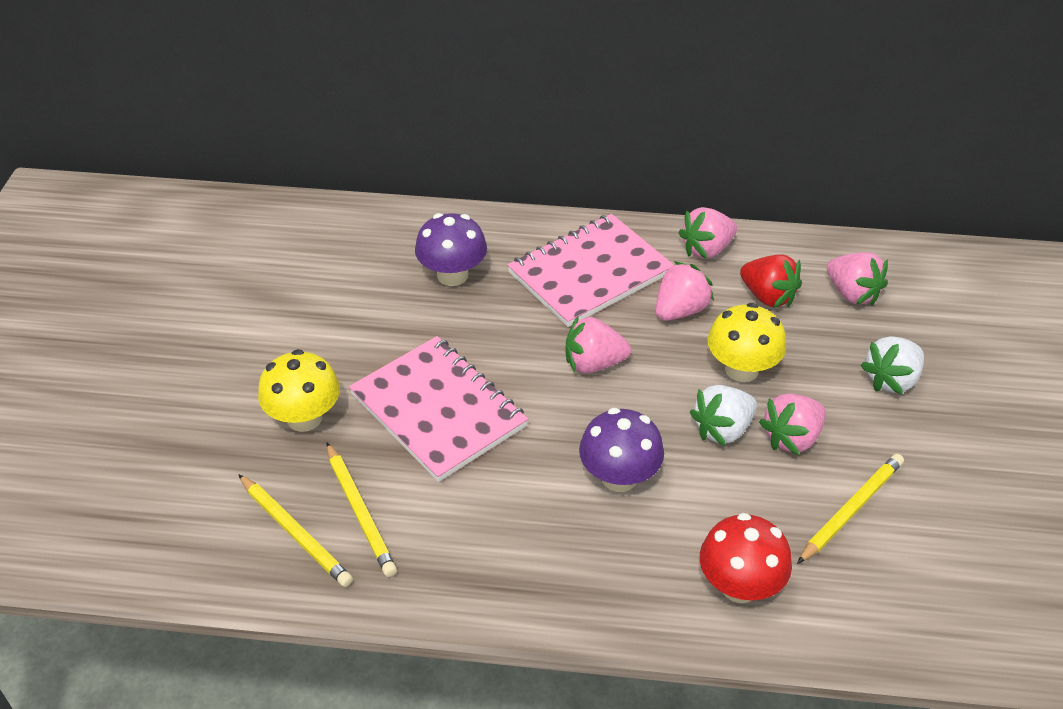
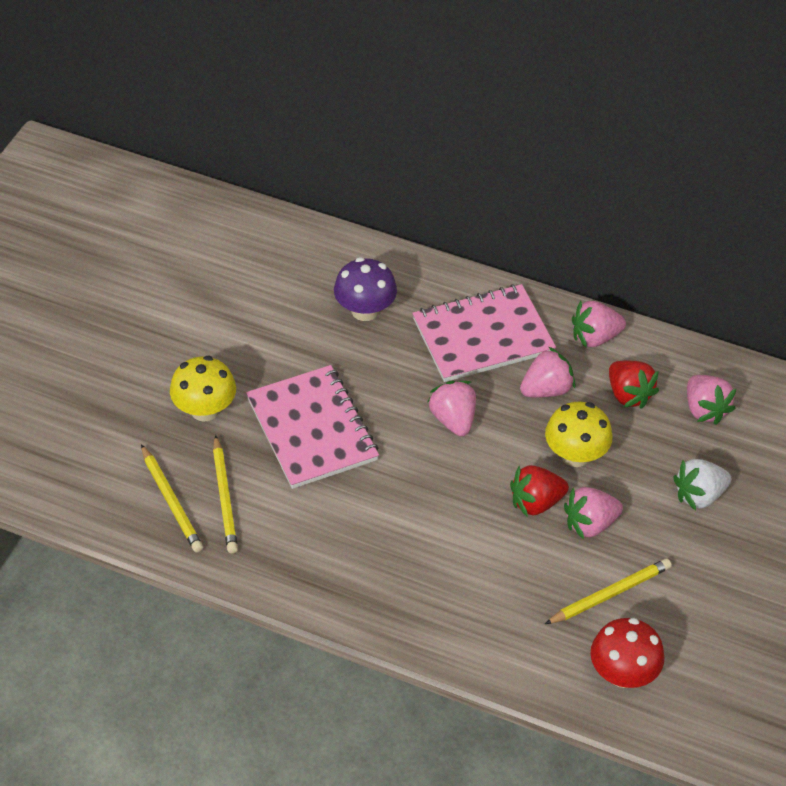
camera: 15 degrees right, 5 degrees up
pink strawberry [565,315,631,373] -> pink strawberry turned 60 degrees clockwise [428,380,476,436]
purple mushroom [579,408,664,492] -> none
white strawberry [690,385,757,446] -> red strawberry [510,465,569,517]
red mushroom [700,513,792,603] -> red mushroom moved to [590,618,664,688]

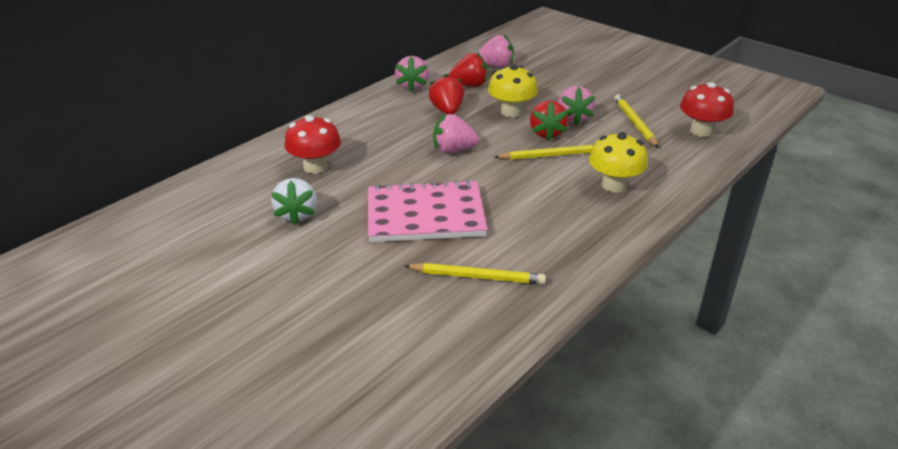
camera: 70 degrees left, 15 degrees down
yellow pencil [141,444,203,552] -> yellow pencil moved to [494,144,594,160]
yellow mushroom [170,356,236,422] -> yellow mushroom moved to [589,132,648,193]
purple mushroom [334,257,397,321] -> red mushroom [285,115,341,174]
pink notebook [412,284,556,382] -> none
pink strawberry [520,347,575,397] -> red strawberry [429,74,464,114]
white strawberry [673,459,732,510] -> white strawberry moved to [271,178,317,225]

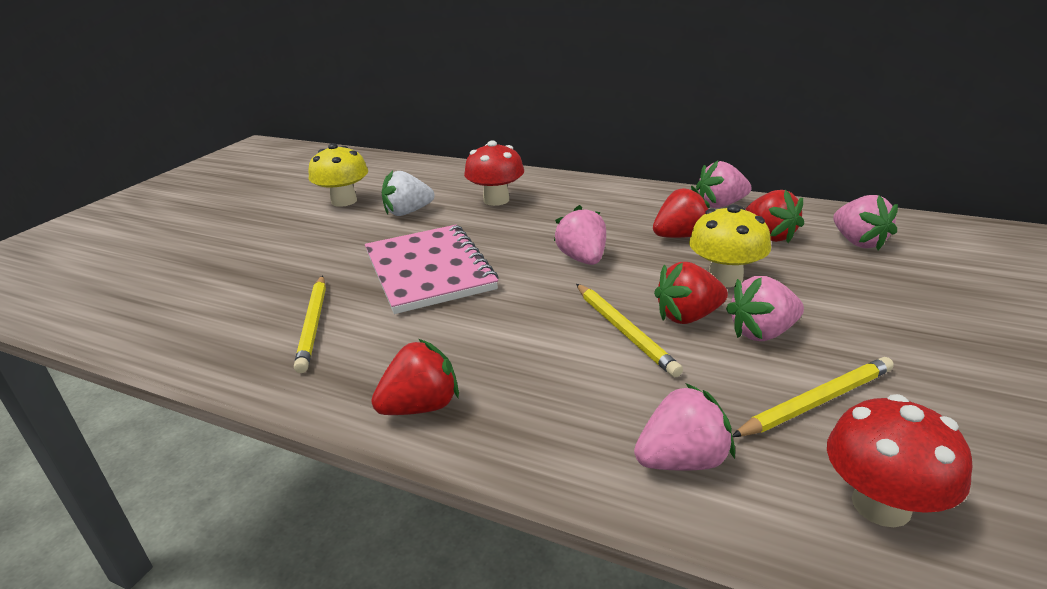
camera: 75 degrees right, 5 degrees down
yellow mushroom [589,132,648,193] -> yellow mushroom moved to [308,143,368,207]
none -> red strawberry [371,339,459,415]
none -> pink strawberry [634,383,735,471]

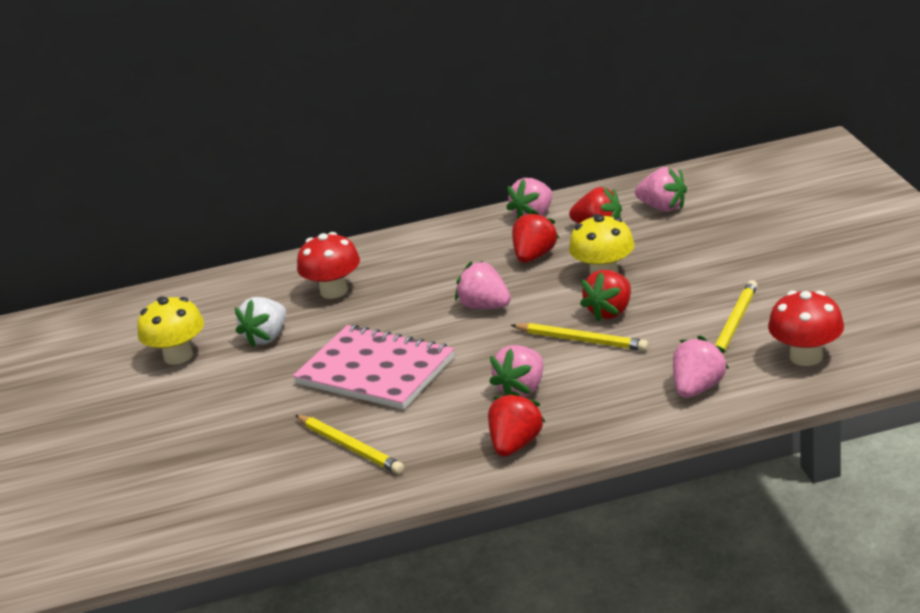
camera: 35 degrees left, 0 degrees up
pink strawberry [726,276,804,341] -> pink strawberry moved to [489,345,543,397]

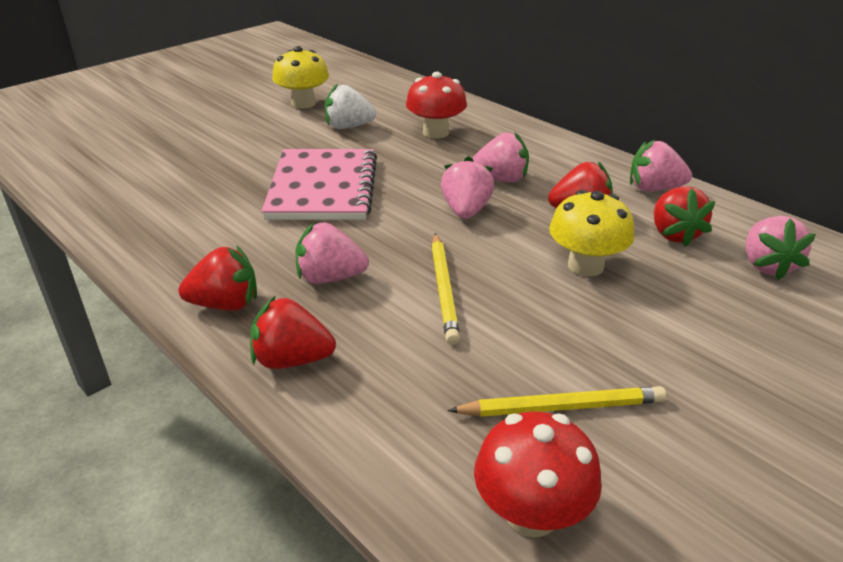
camera: 55 degrees right, 5 degrees up
yellow pencil [295,415,404,474] -> none
red strawberry [580,270,631,321] -> red strawberry moved to [250,296,336,369]
pink strawberry [673,335,729,398] -> pink strawberry moved to [472,132,529,182]

